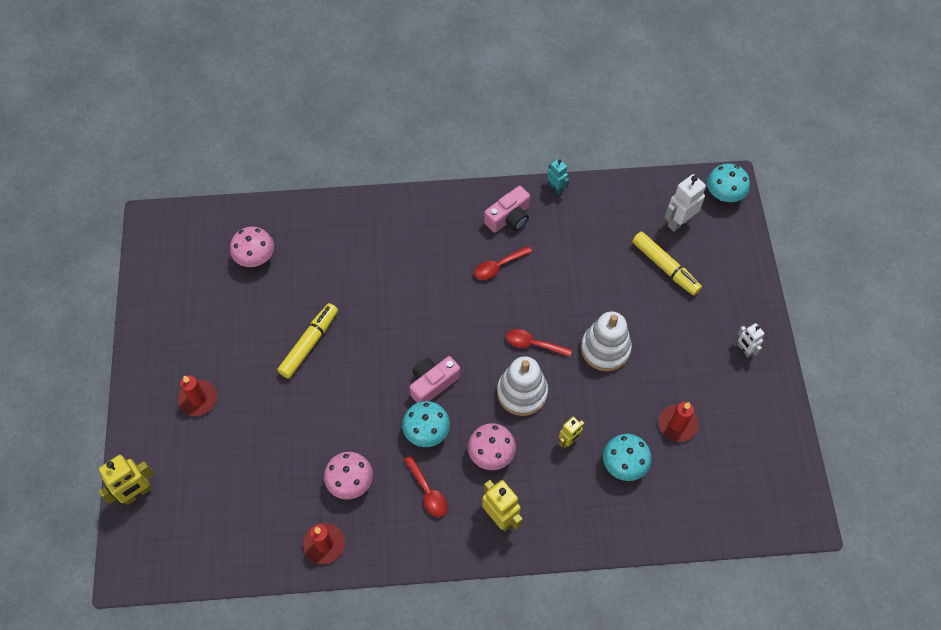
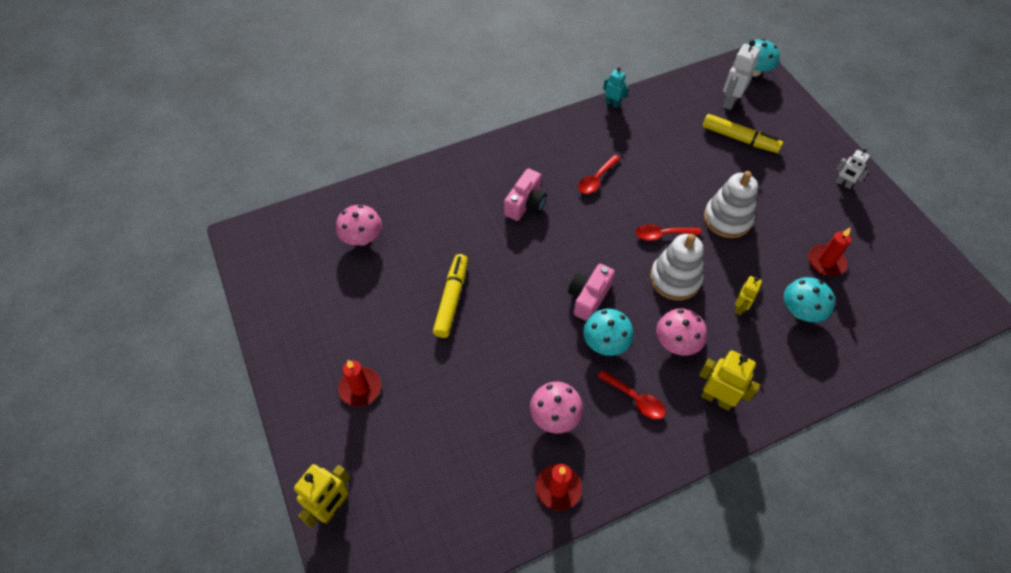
camera: 20 degrees left, 5 degrees down
pink camera [484,186,530,233] -> pink camera moved to [504,168,547,221]

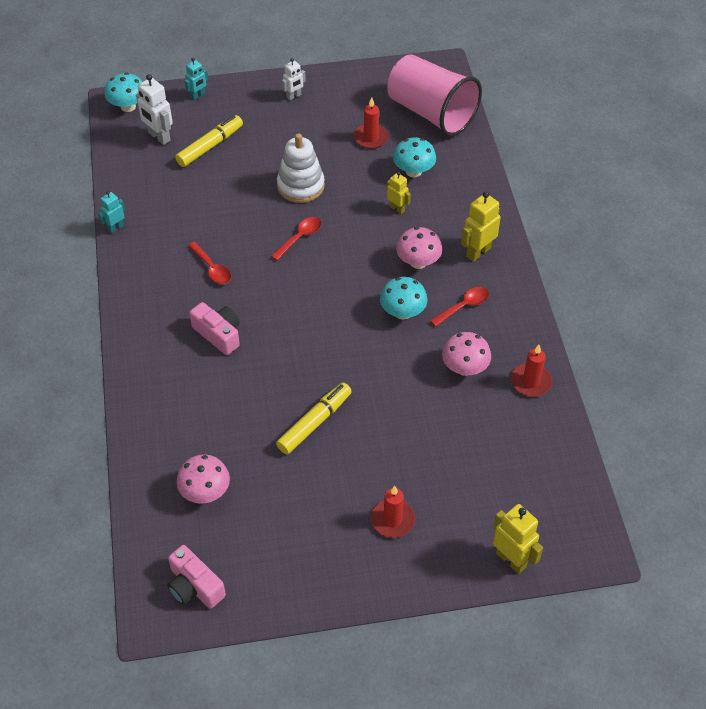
camera: 75 degrees left, 5 degrees down
yellow marker [433,254,468,338] -> yellow marker turned 105 degrees clockwise [276,383,352,454]
pink camera [568,264,615,321] -> pink camera moved to [167,545,226,609]
red spoon [636,224,702,241] -> red spoon turned 150 degrees counterclockwise [271,217,321,261]
white stacking toy [650,234,703,301] -> none
none -> turquoise robot [185,58,208,100]
none -> pink cup [387,54,482,137]

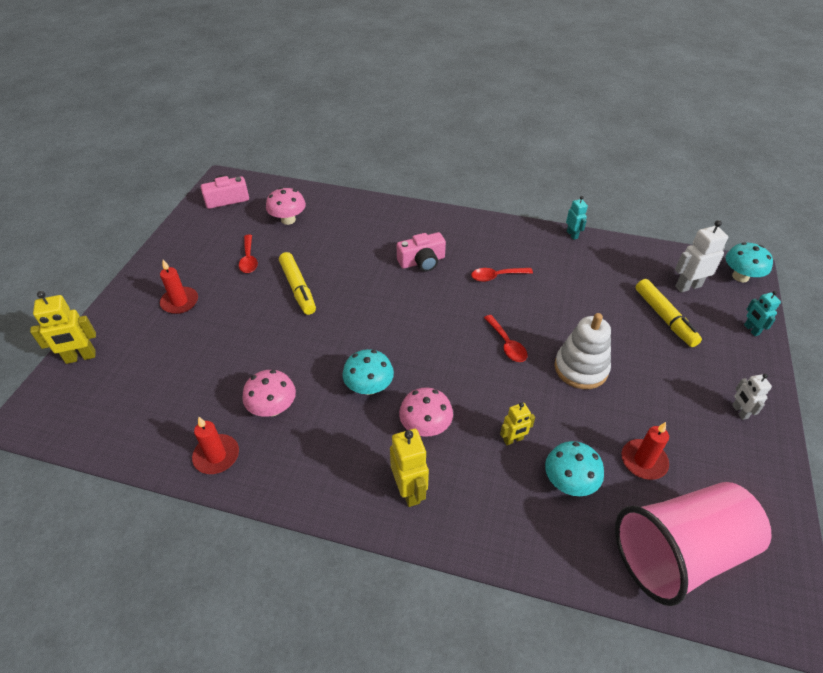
camera: 115 degrees right, 5 degrees down
red spoon [430,287,489,327] -> red spoon moved to [239,235,258,273]

